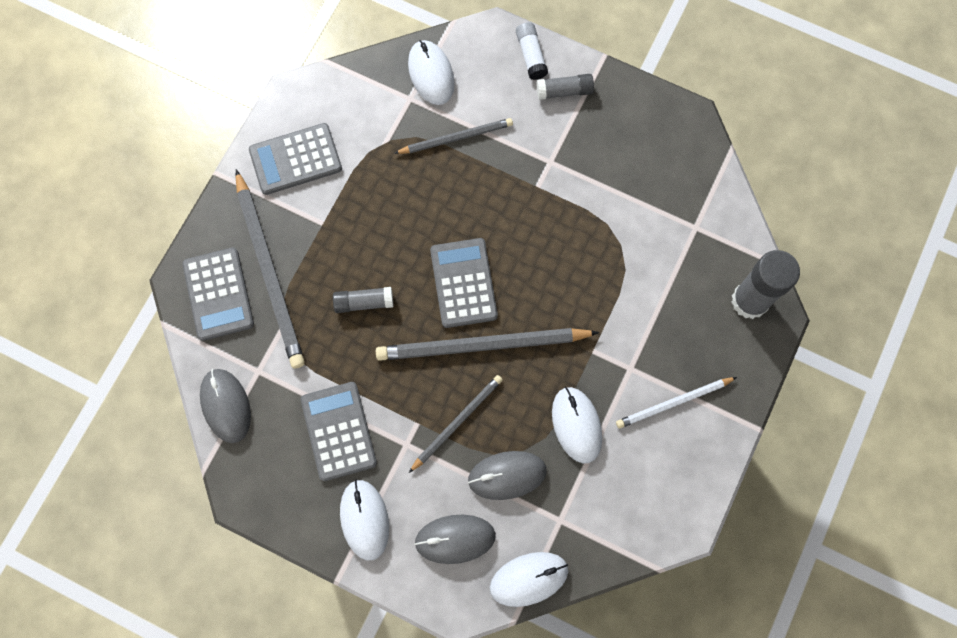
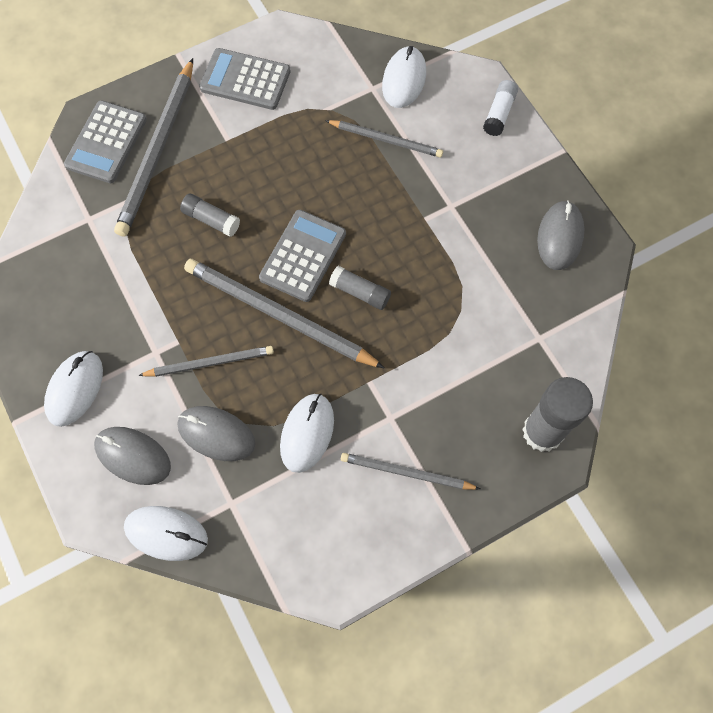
camera: 35 degrees right, 5 degrees down
grey mouse [200,369,251,443] -> grey mouse moved to [537,200,584,270]
grey calculator [301,382,377,481] -> none
grey glue stick [537,74,594,100] -> grey glue stick moved to [329,266,391,310]
white pencil [616,377,737,428] -> grey pencil [341,453,480,490]

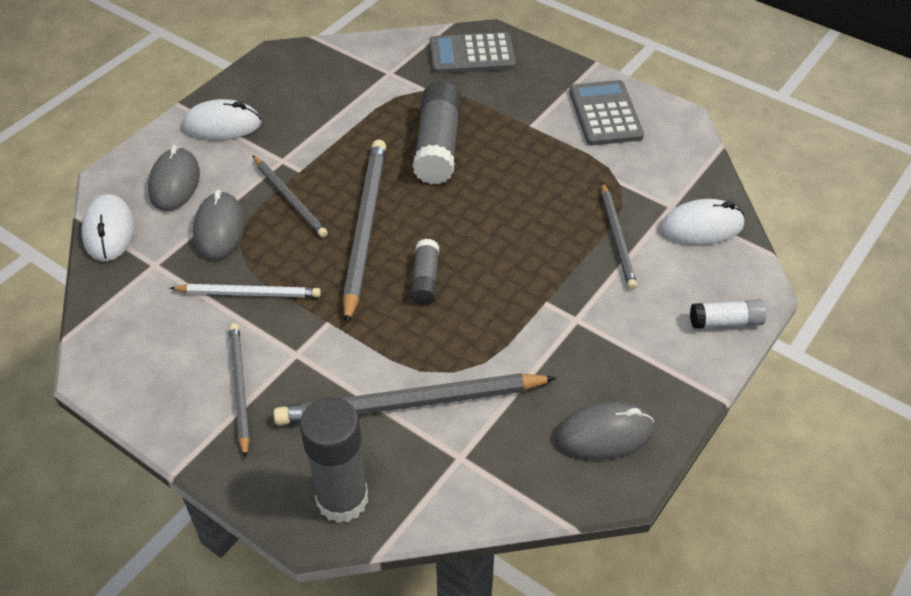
camera: 65 degrees right, 20 degrees down
grey pencil [114,58,193,237] -> grey pencil moved to [273,373,557,425]
grey glue stick [180,194,240,237] -> grey glue stick [413,81,462,184], size x1.83
grey calculator [259,210,346,302] -> none
white mouse [280,393,334,473] -> white pencil [170,284,321,298]

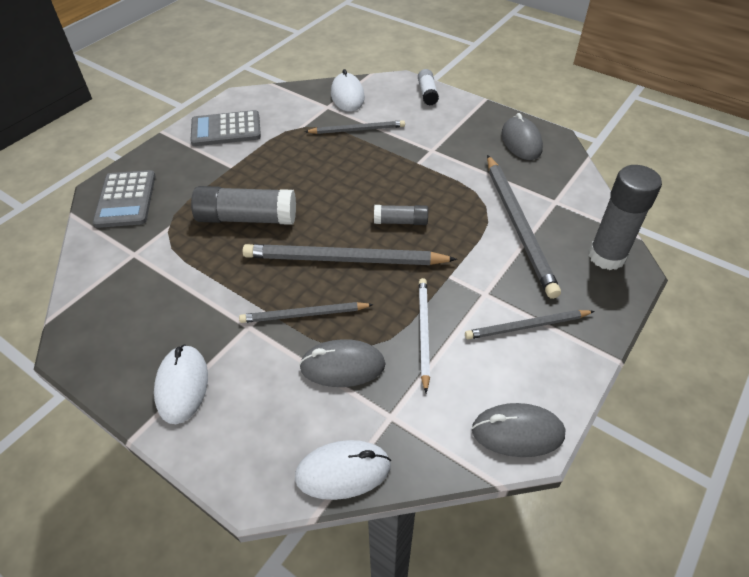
camera: 90 degrees left, 0 degrees up
grey mouse [148,145,200,211] -> grey mouse moved to [472,403,565,457]
grey pencil [252,155,328,237] -> grey pencil turned 150 degrees counterclockwise [239,302,374,323]

